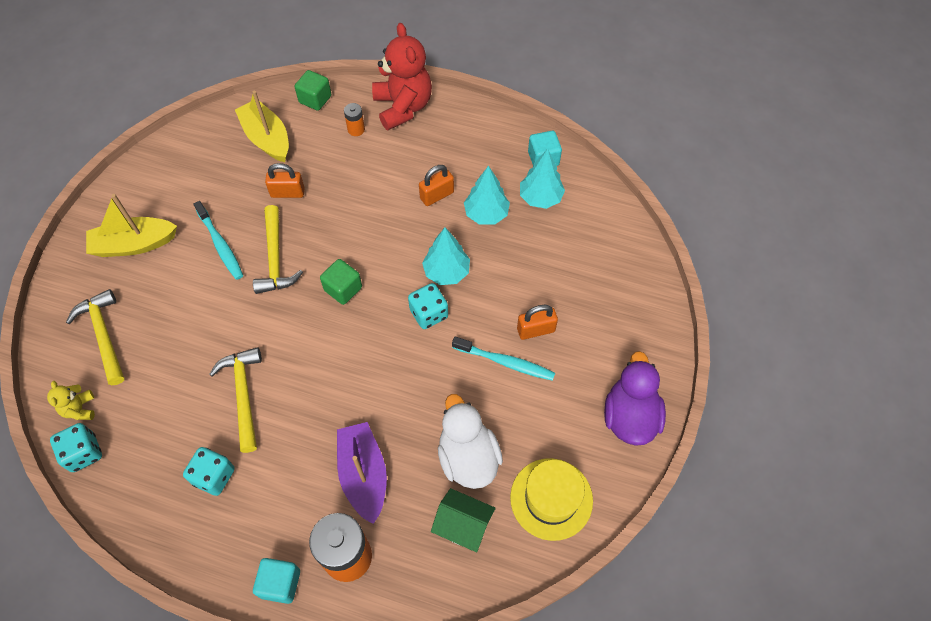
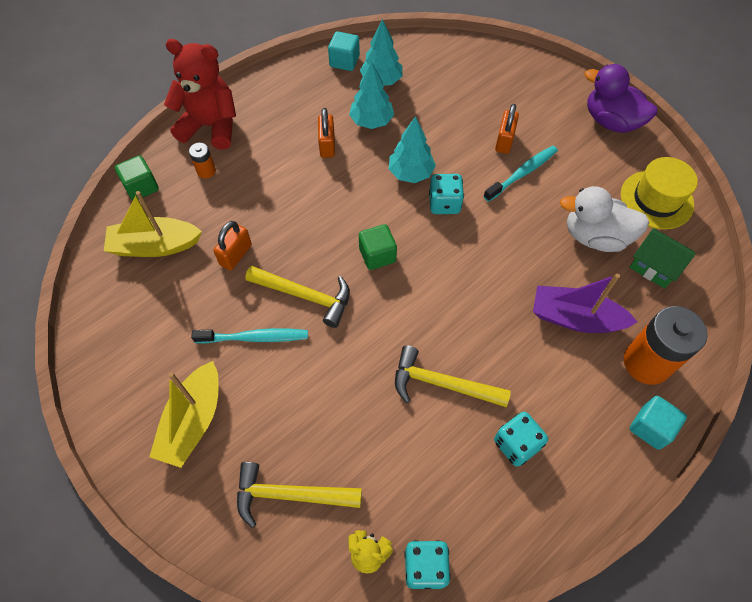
camera: 60 degrees left, 0 degrees up
green house [431,488,496,552] -> green house turned 75 degrees clockwise [629,228,695,289]

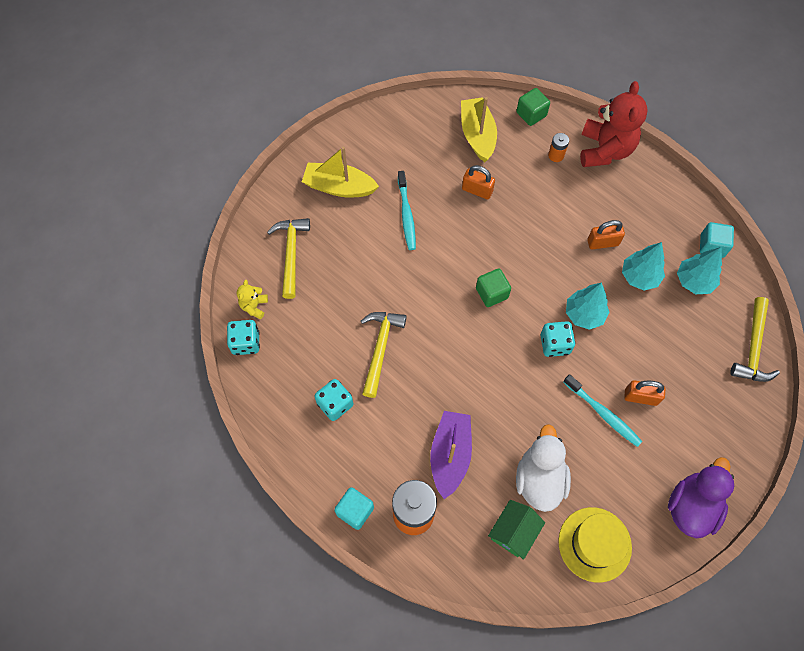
camera: 85 degrees right, 5 degrees up
yellow hammer [245,266,350,328] -> yellow hammer moved to [730,297,780,382]

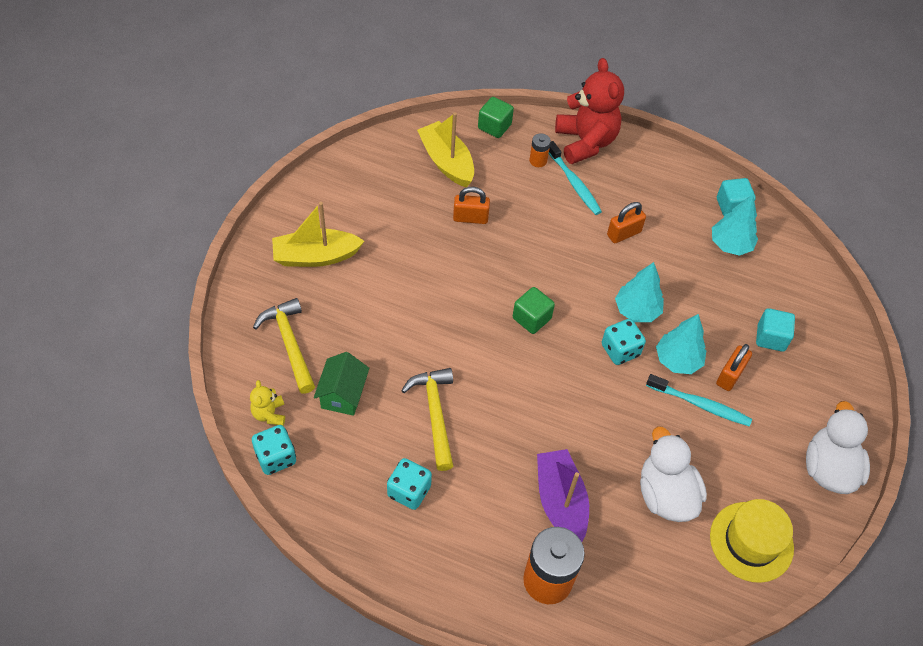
camera: 25 degrees left, 10 degrees down
turquoise cube [334,487,374,530] -> turquoise cube moved to [756,308,795,352]
turquoise toothbrush [398,171,416,250] -> turquoise toothbrush moved to [549,141,602,215]
green house [488,500,545,560] -> green house moved to [314,352,369,416]
turquoise tree [622,242,665,291] -> turquoise tree moved to [656,314,706,374]
orange padlock [624,380,666,406] -> orange padlock turned 45 degrees counterclockwise [716,344,752,391]
purple duck [668,457,734,538] -> white duck [806,401,870,494]
yellow hammer [730,297,780,382] -> none

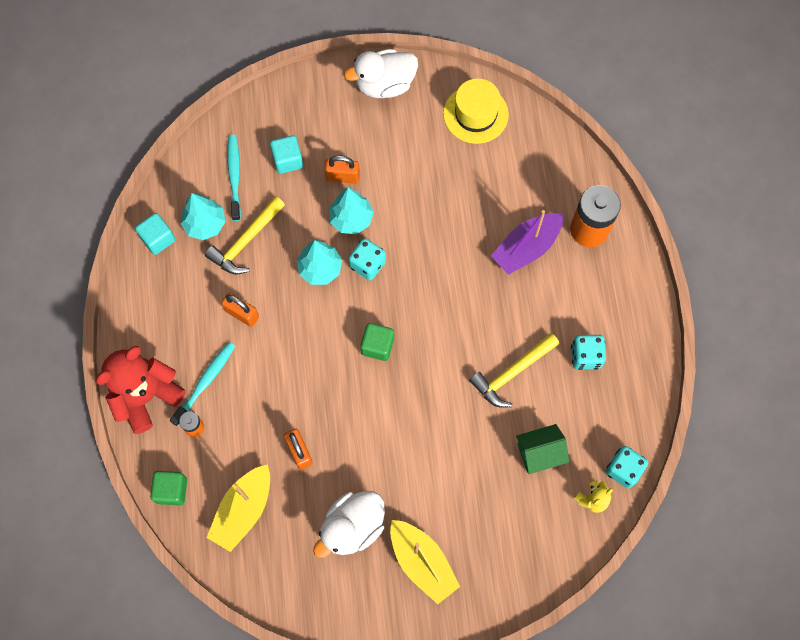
camera: 115 degrees left, 15 degrees up
yellow hammer [253,298,315,394] -> yellow hammer moved to [205,196,285,274]
white duck [640,426,707,522] -> white duck moved to [313,491,385,558]
turquoise toothbrush [646,374,752,427] -> turquoise toothbrush moved to [227,135,241,221]

